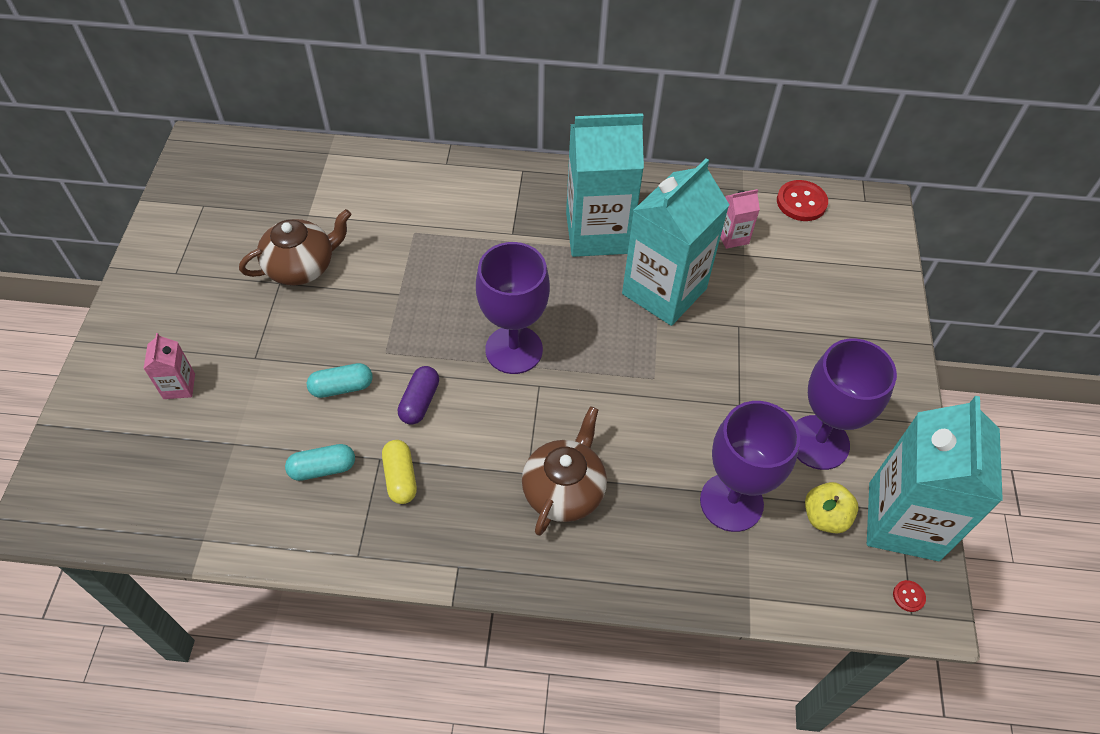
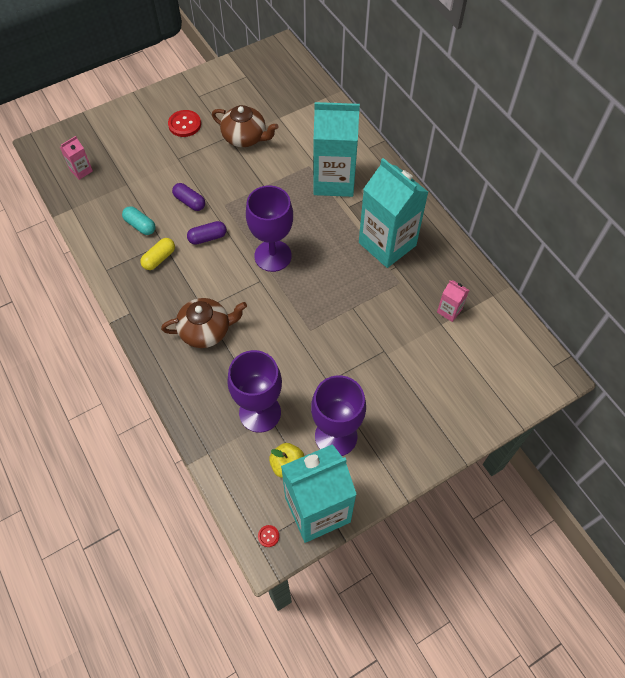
camera: 55 degrees right, 5 degrees up
pink carton [144,333,195,399] -> pink carton moved to [60,136,93,180]
turquoise capsule [307,363,373,398] -> purple capsule [172,183,205,211]
turquoise carton [622,158,729,326] -> turquoise carton moved to [313,102,360,197]
red button [777,180,828,221] -> red button moved to [168,110,201,137]

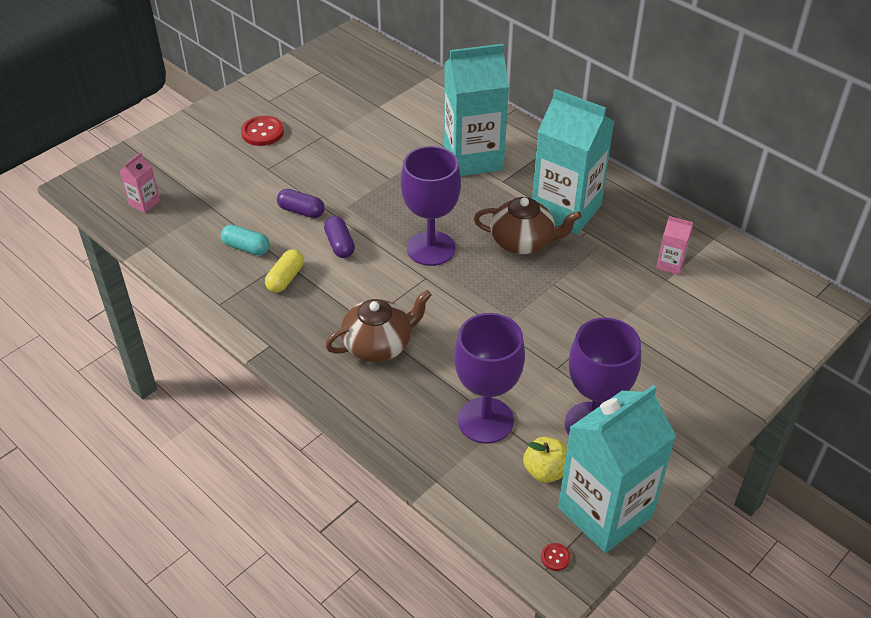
camera: 15 degrees left, 15 degrees down
purple capsule [187,221,227,245] -> purple capsule turned 75 degrees counterclockwise [324,216,355,258]
brown teapot [212,105,278,147] -> brown teapot moved to [474,197,581,254]

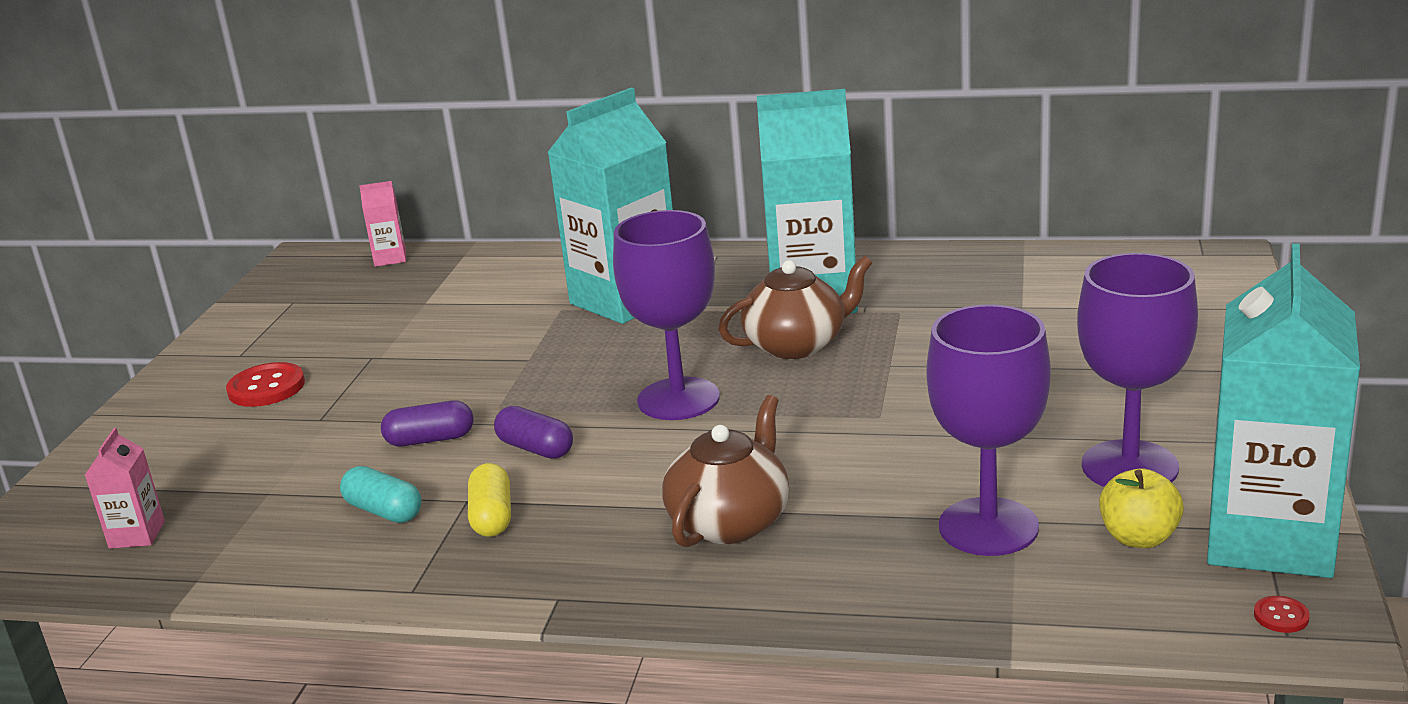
camera: 30 degrees left, 20 degrees down
turquoise capsule [221,225,270,256] -> turquoise capsule turned 45 degrees clockwise [340,466,422,523]
pink carton [656,216,693,275] -> pink carton moved to [359,181,406,267]

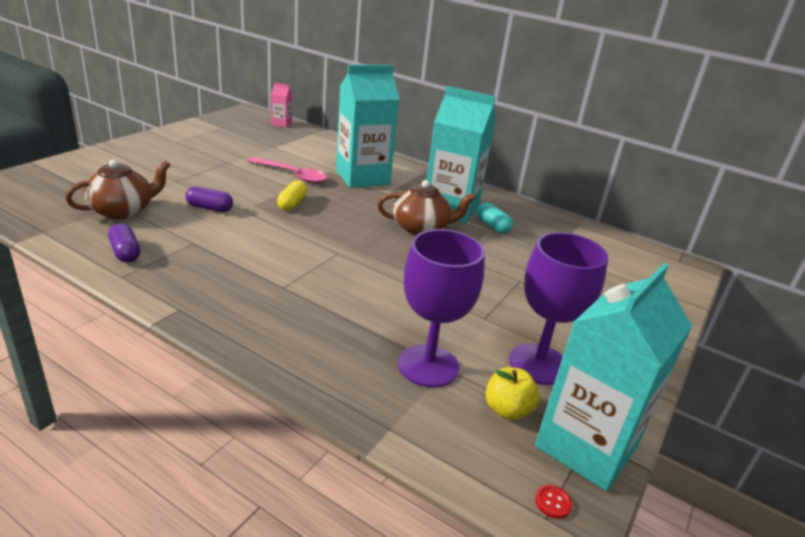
camera: 15 degrees right, 5 degrees up
pink carton [85,428,165,549] -> none
red button [226,362,305,407] -> none
turquoise capsule [340,466,422,523] -> turquoise capsule moved to [476,202,513,234]
yellow capsule [468,463,511,537] -> yellow capsule moved to [277,180,307,211]
purple capsule [494,406,573,459] -> purple capsule moved to [108,223,140,262]
purple goblet [613,210,720,420] -> none
brown teapot [662,395,789,547] -> brown teapot moved to [65,159,171,219]
none -> pink spoon [247,157,327,183]

